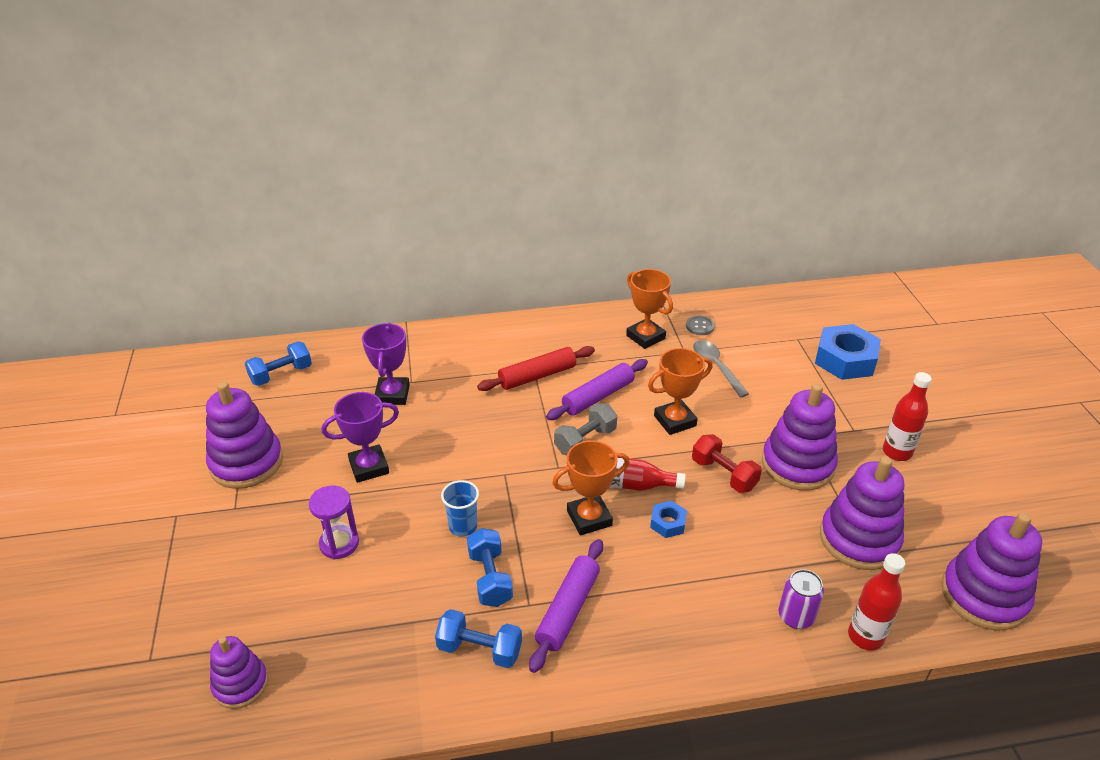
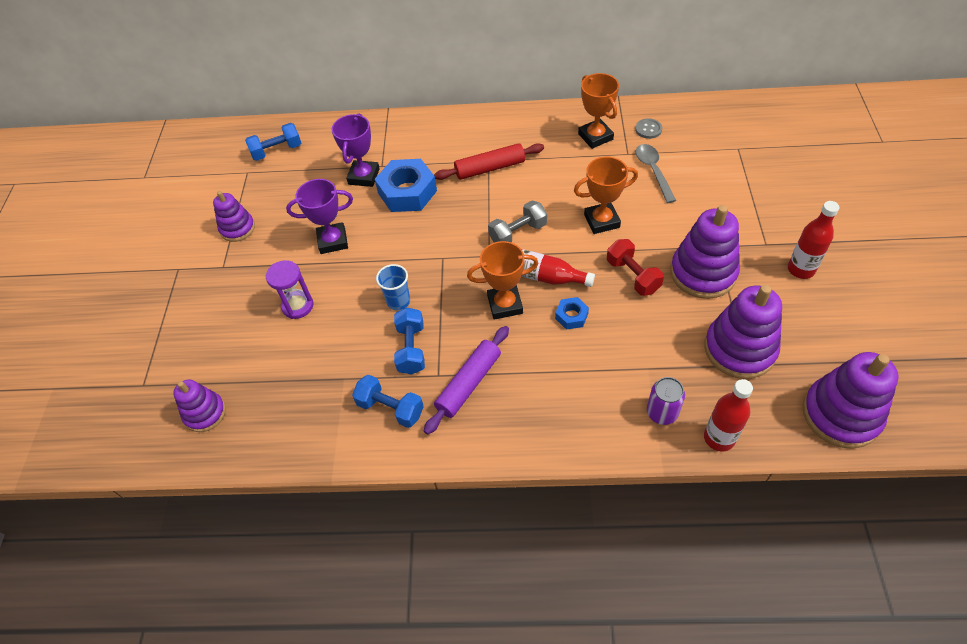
camera: 15 degrees right, 15 degrees up
purple stacking toy [206,382,283,489] -> purple stacking toy [213,191,255,242], size x0.60
purple rolling pin [546,359,648,420] -> none
blue nut [815,324,881,380] -> blue nut moved to [375,159,437,212]

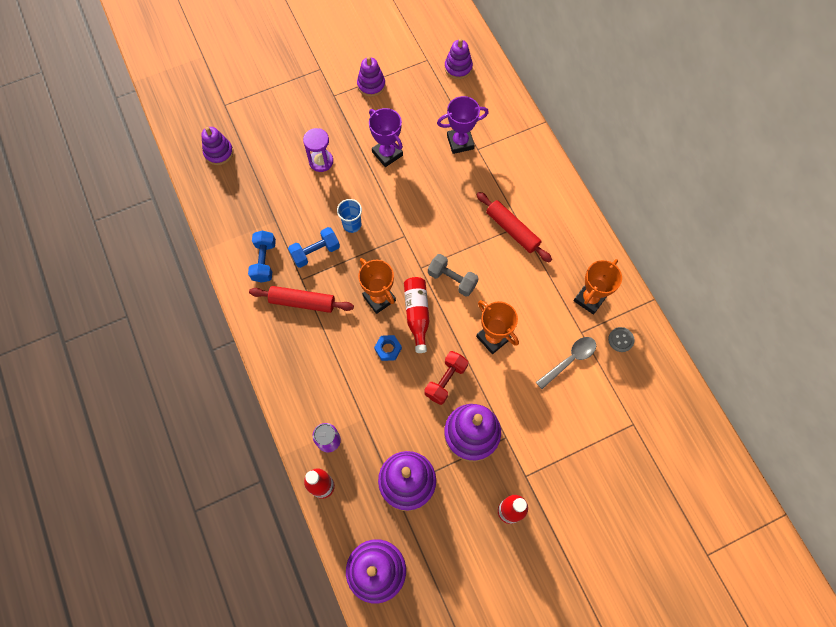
camera: 60 degrees right, 15 degrees up
blue dumbbell [245,123,301,161] -> purple stacking toy [444,39,473,79]
blue nut [375,159,437,212] -> none
purple rolling pin [424,326,509,435] -> red rolling pin [249,286,354,313]

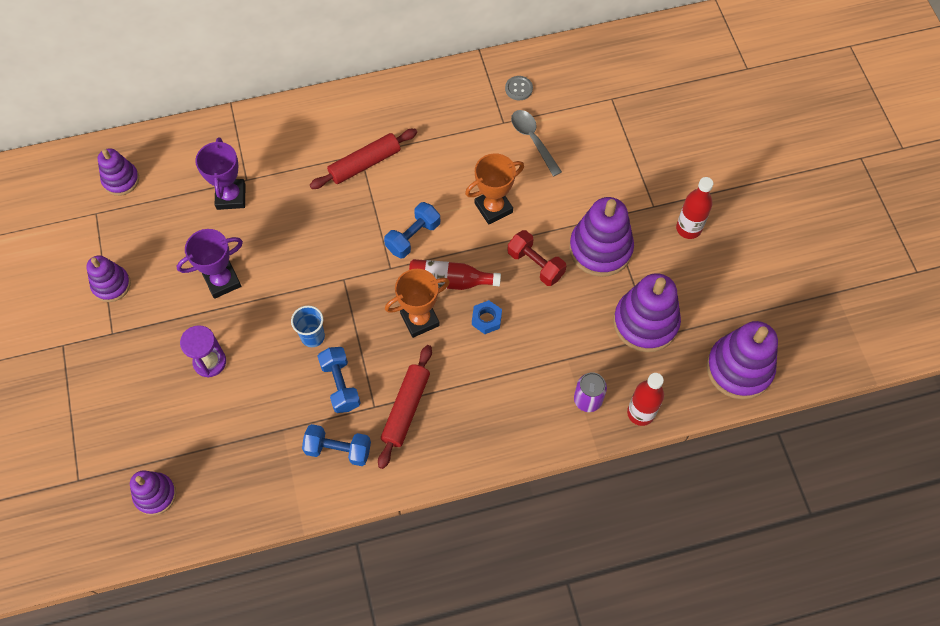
camera: 80 degrees left, 5 degrees down
grey dumbbell [428,254,479,297] -> blue dumbbell [384,202,440,258]
orange trophy [574,259,622,315] -> none

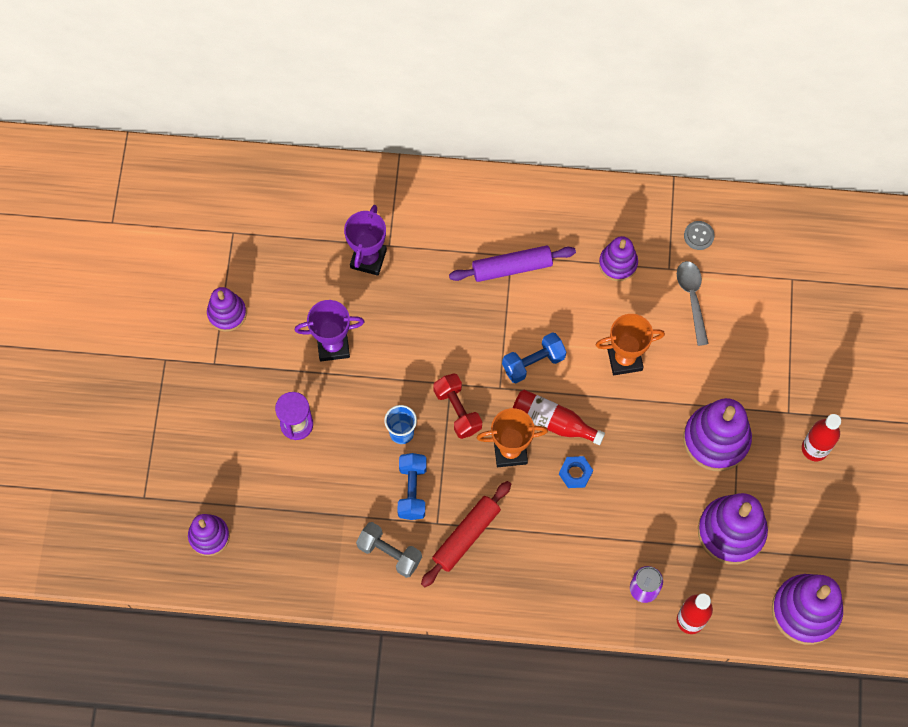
camera: 20 degrees right, 5 degrees up
purple stacking toy [98,148,139,196] -> purple stacking toy moved to [599,236,638,281]
blue dumbbell [302,424,371,466] -> grey dumbbell [356,522,422,578]
red rolling pin [310,129,417,189] -> purple rolling pin [449,245,576,282]
red dumbbell [507,230,566,286] -> red dumbbell moved to [433,373,482,439]

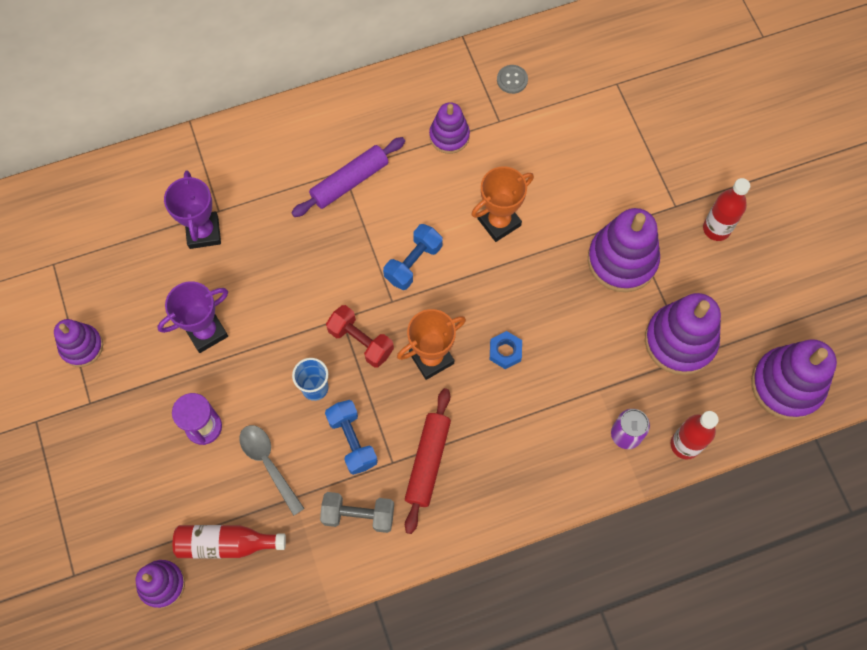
camera: 25 degrees left, 0 degrees up
red bottle [513,390,605,445] -> red bottle moved to [173,525,286,558]
grey spoon [677,261,708,346] -> grey spoon moved to [239,425,305,516]

